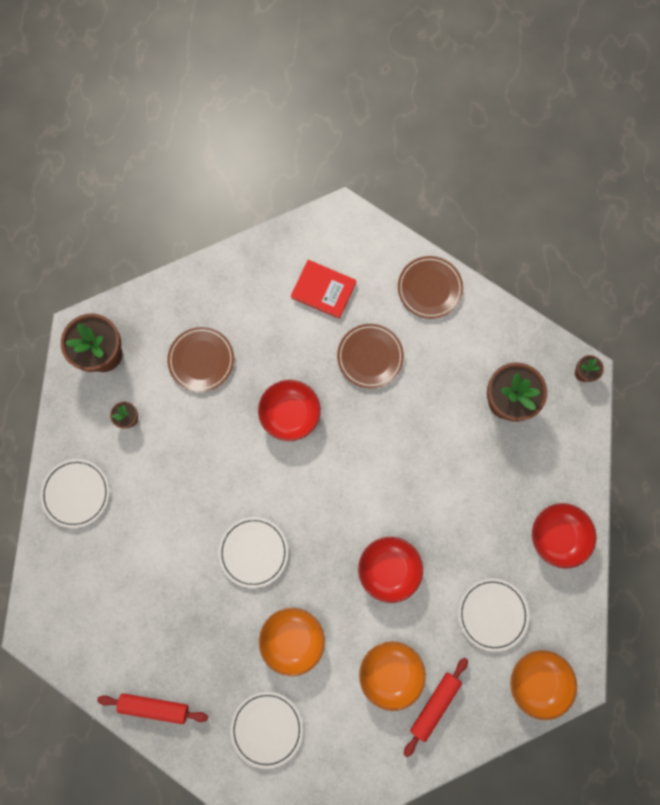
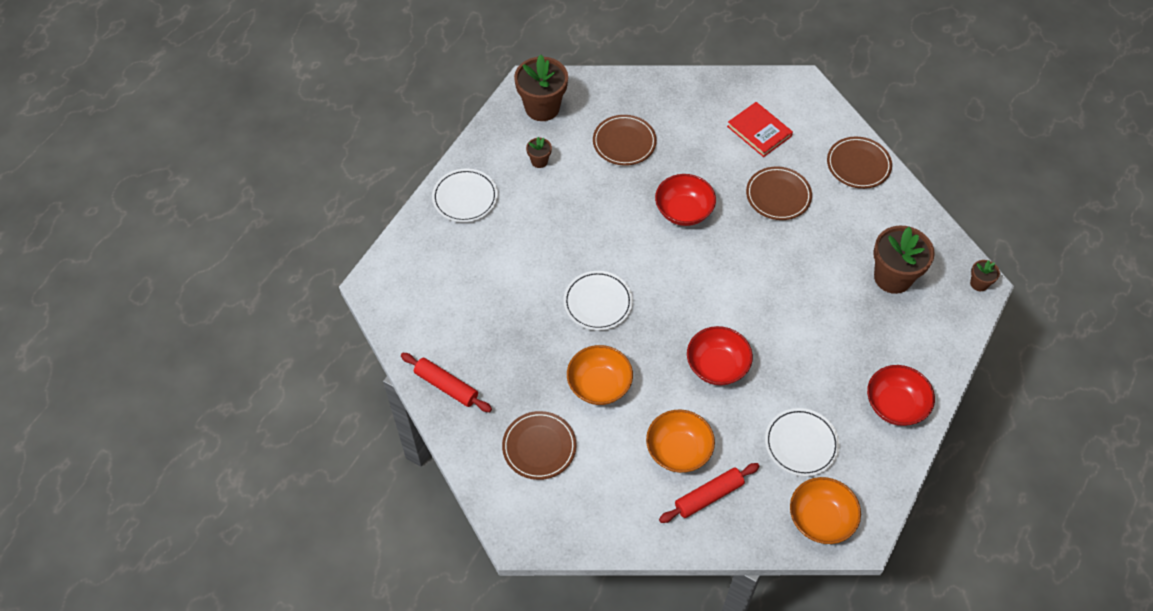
camera: 25 degrees right, 20 degrees down
white plate [230,692,303,769] -> brown plate [502,411,577,480]

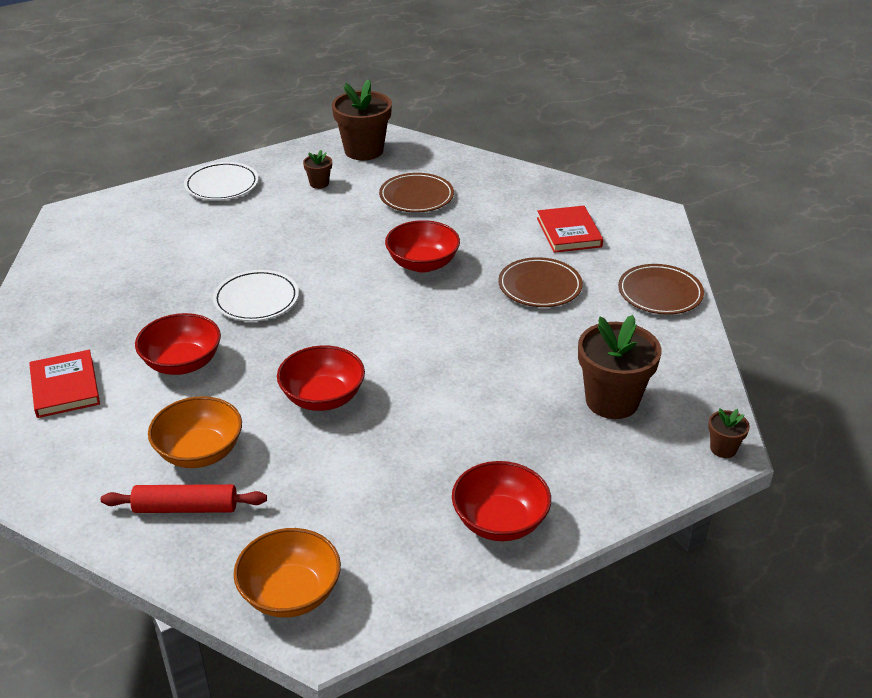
camera: 30 degrees right, 20 degrees down
red rolling pin [401,353,492,412] -> none
brown plate [502,411,577,480] -> red book [29,350,100,418]
orange bowl [567,345,633,405] -> red bowl [135,313,221,375]
white plate [765,408,840,477] -> none

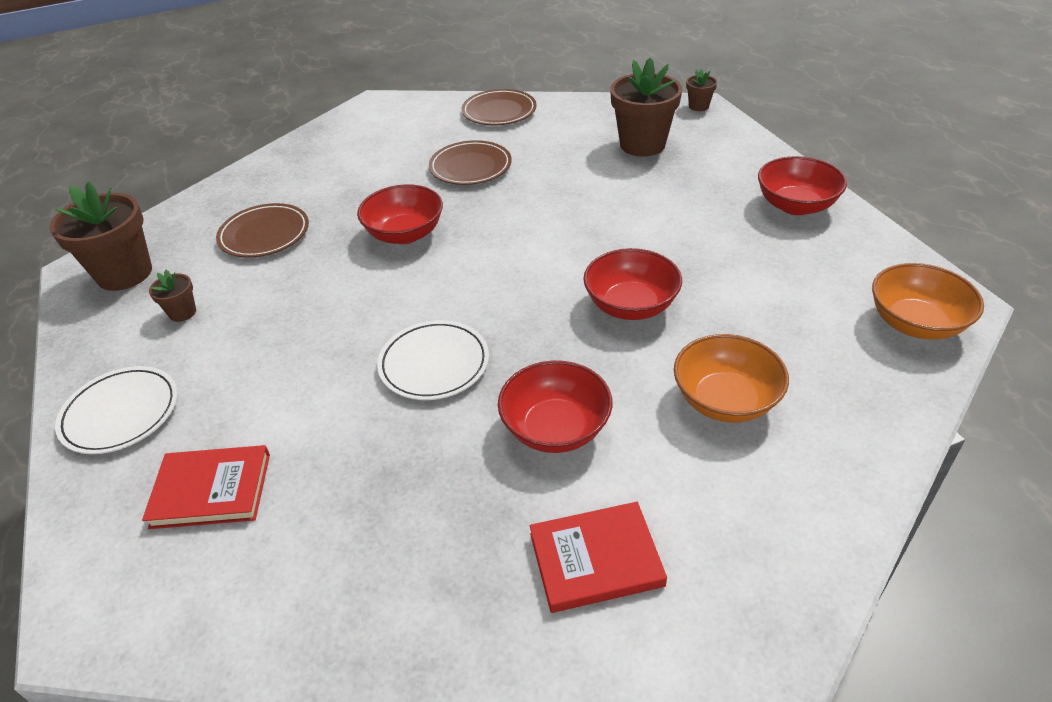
camera: 80 degrees left, 5 degrees up
red rolling pin [101,484,267,513] -> none
red book [537,206,603,253] -> red book moved to [142,445,270,529]

